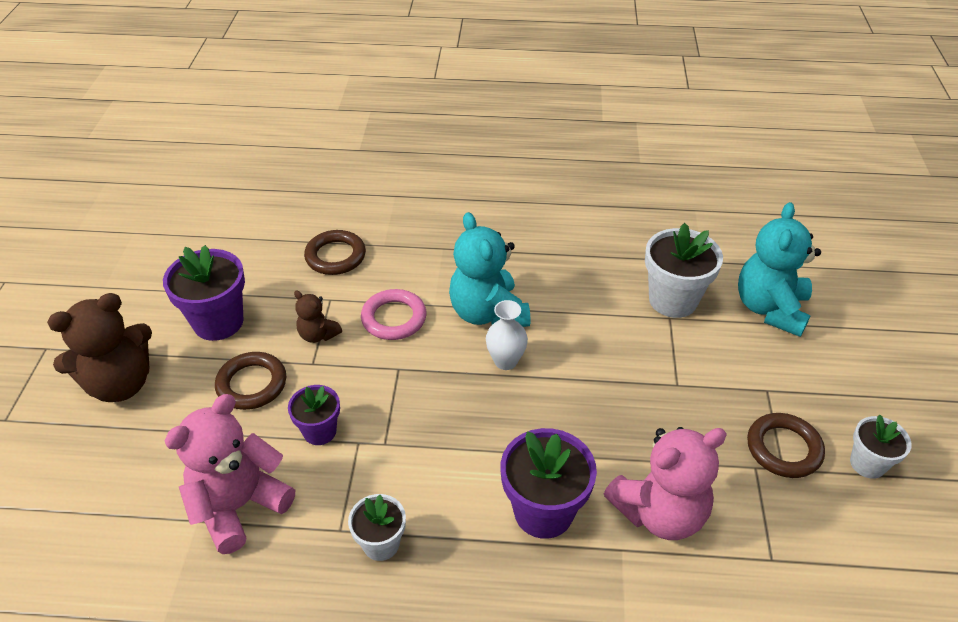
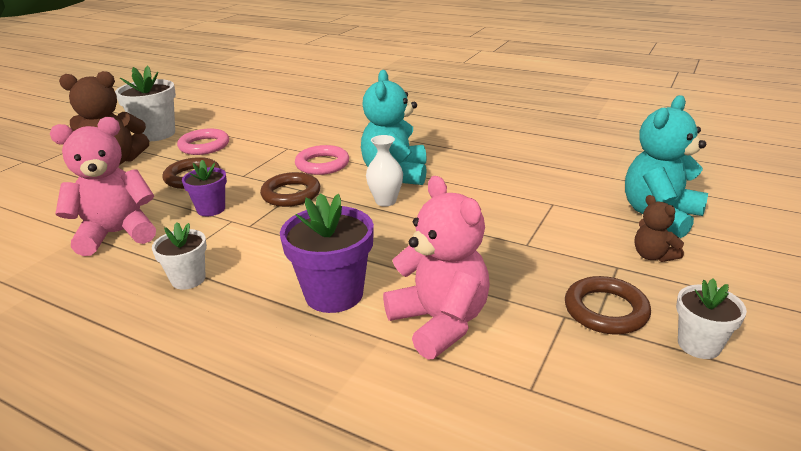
camera: 25 degrees right, 15 degrees down
purple flower pot [163,245,245,341] -> pink ring [177,129,229,155]
brown teddy bear [294,290,342,343] -> brown teddy bear moved to [635,195,684,262]
brown ring [304,230,366,275] -> brown ring moved to [260,172,320,207]
pink teddy bear [604,427,727,540] -> pink teddy bear turned 120 degrees counterclockwise [383,176,490,360]
white flower pot [645,223,723,318] -> white flower pot moved to [115,65,176,141]

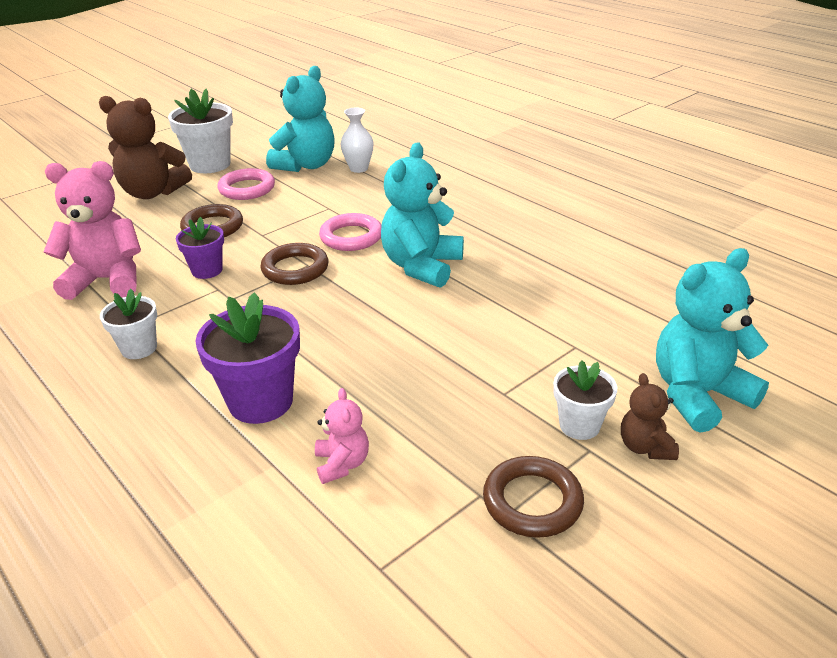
camera: 20 degrees right, 5 degrees up
white vase [366,135,403,207] -> white vase moved to [340,107,374,173]
pink teddy bear [383,176,490,360] -> pink teddy bear [315,388,369,484], size x0.51
white flower pot [676,279,747,359] -> white flower pot moved to [553,360,617,440]
none -> turquoise teddy bear [266,66,335,172]

